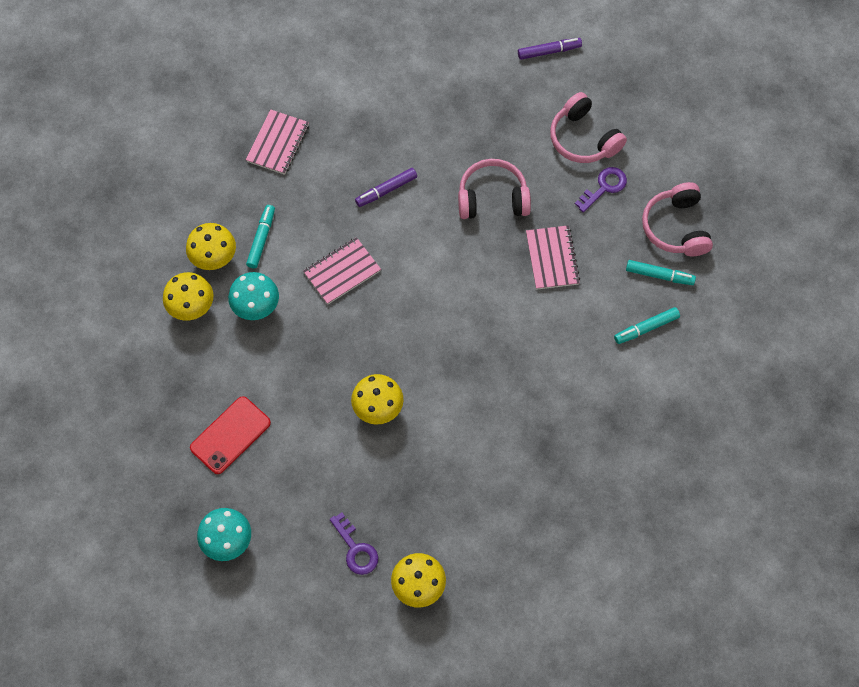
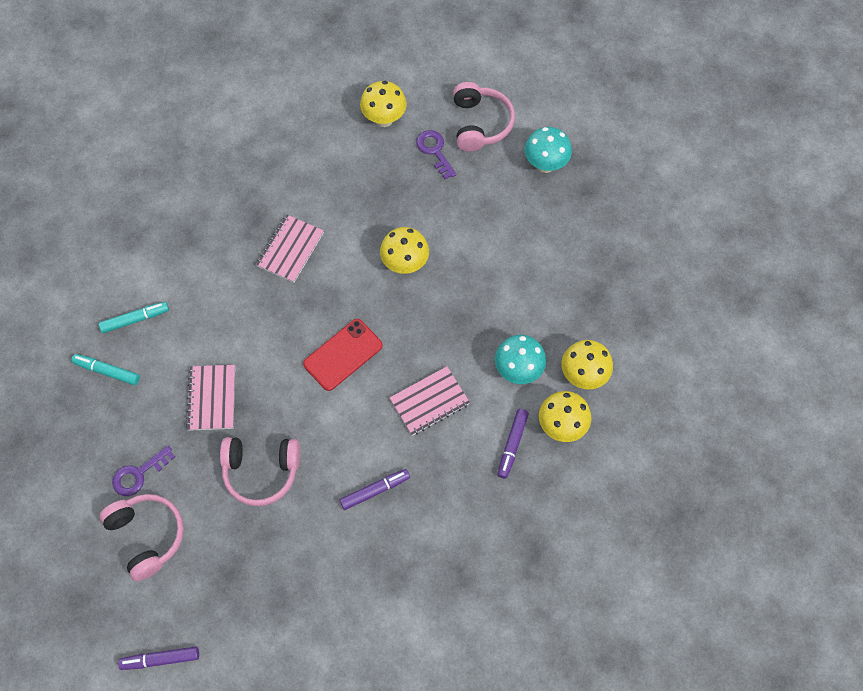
camera: 175 degrees left, 0 degrees up
red phone [190,396,271,474] -> red phone moved to [303,319,383,391]
pink notebook [246,109,309,175] -> pink notebook moved to [256,215,324,283]
turquoise marker [246,205,275,269] -> purple marker [497,409,529,479]
pink headphones [642,182,713,257] -> pink headphones moved to [453,82,515,152]

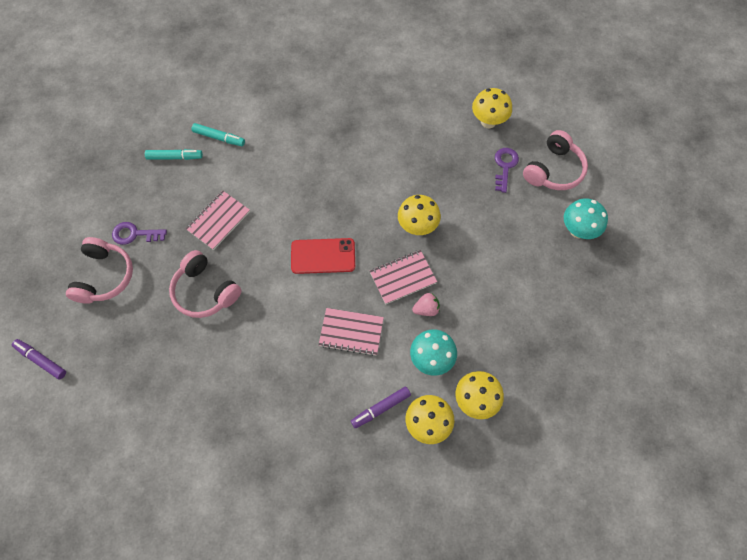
camera: 40 degrees right, 0 degrees up
turquoise marker [71,354,140,385] -> turquoise marker turned 120 degrees clockwise [145,149,203,160]
pink notebook [256,215,324,283] -> pink notebook moved to [370,250,437,304]
purple marker [340,469,410,510] -> none
none -> pink strawberry [412,293,440,316]

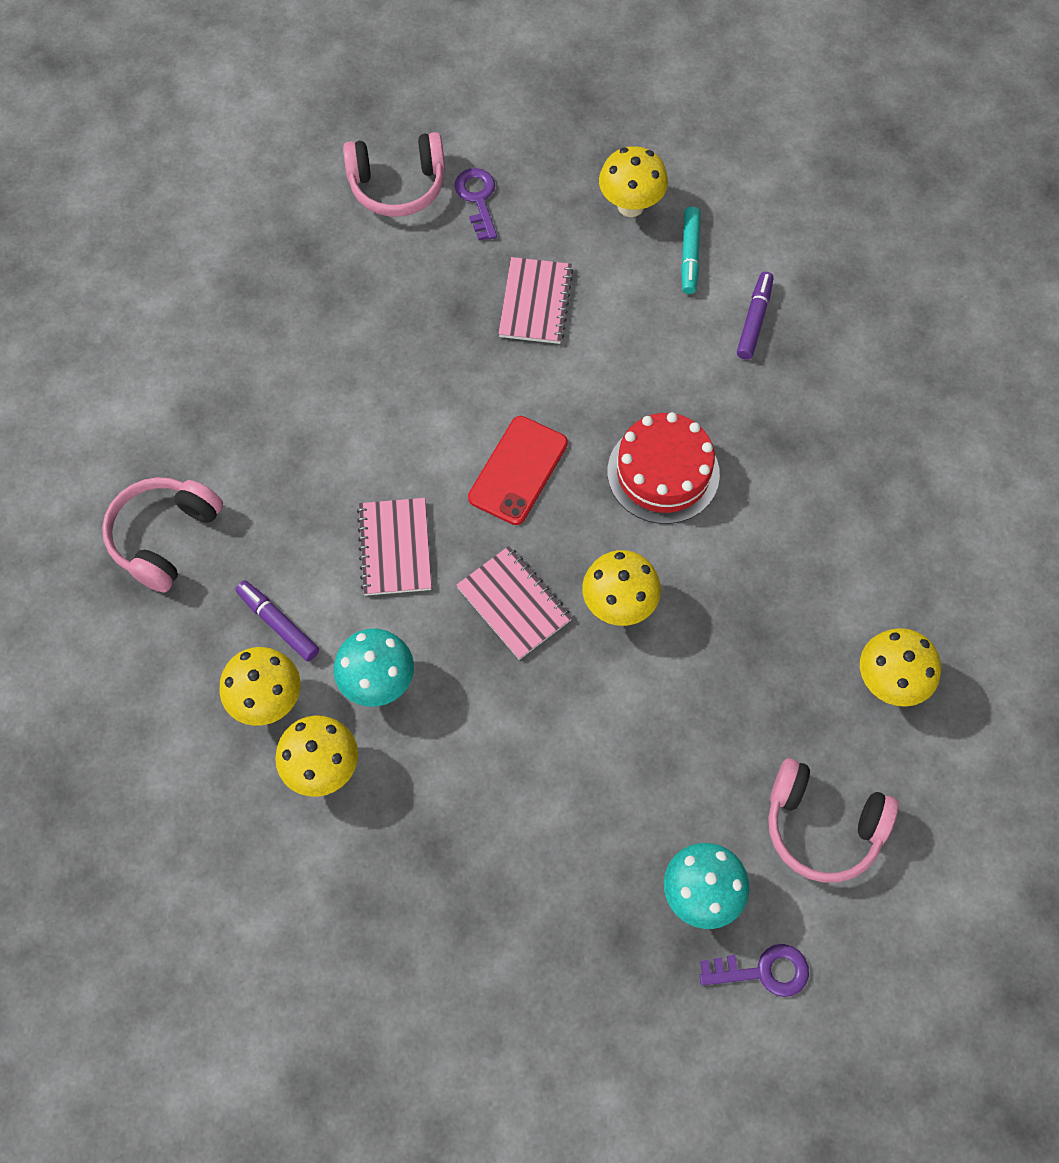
camera: 75 degrees right, 0 degrees up
purple marker [12,339,66,380] -> purple marker moved to [737,272,774,360]
turquoise marker [145,149,203,160] -> yellow mushroom [599,146,668,217]
pink headphones [169,250,241,318] -> pink headphones moved to [102,477,223,593]
pink notebook [185,191,250,250] -> pink notebook turned 75 degrees clockwise [498,257,574,344]
red phone [291,238,355,274] -> red phone turned 45 degrees clockwise [468,416,568,525]
pink strawberry [412,293,440,316] -> none
purple key [495,148,519,193] -> purple key moved to [699,944,809,997]
none -> red cake [607,412,720,524]

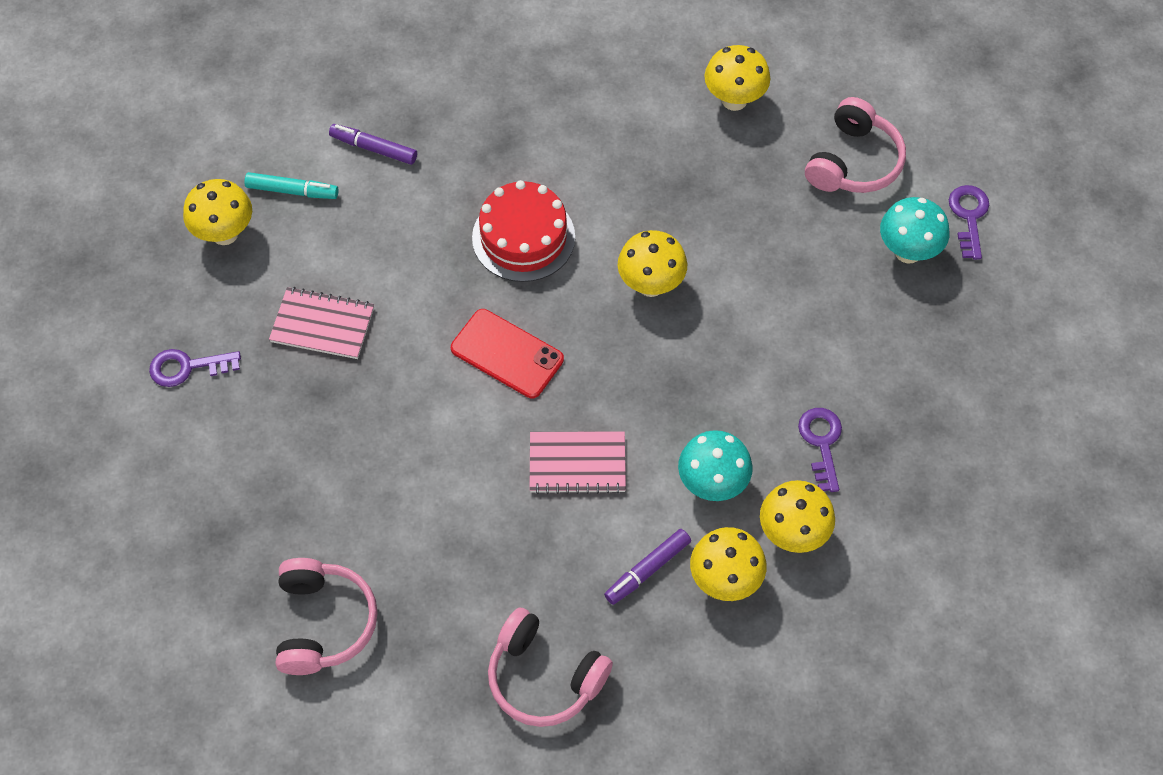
camera: 85 degrees left, 5 degrees down
pink headphones [343,132,445,217] -> pink headphones moved to [276,558,378,675]
pink notebook [456,546,572,660] -> none
none -> purple key [798,408,842,492]

